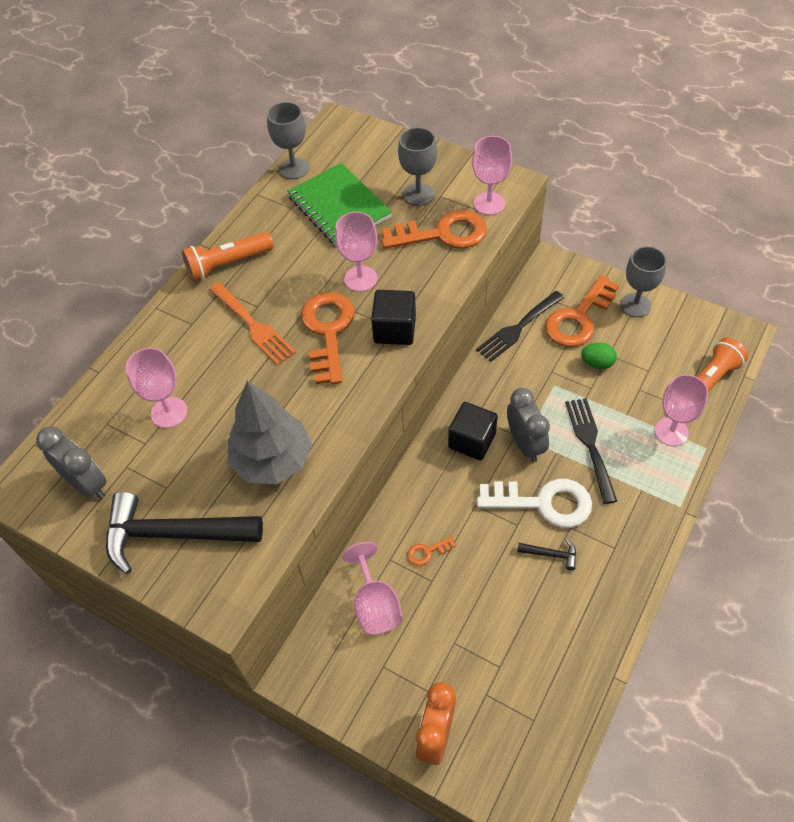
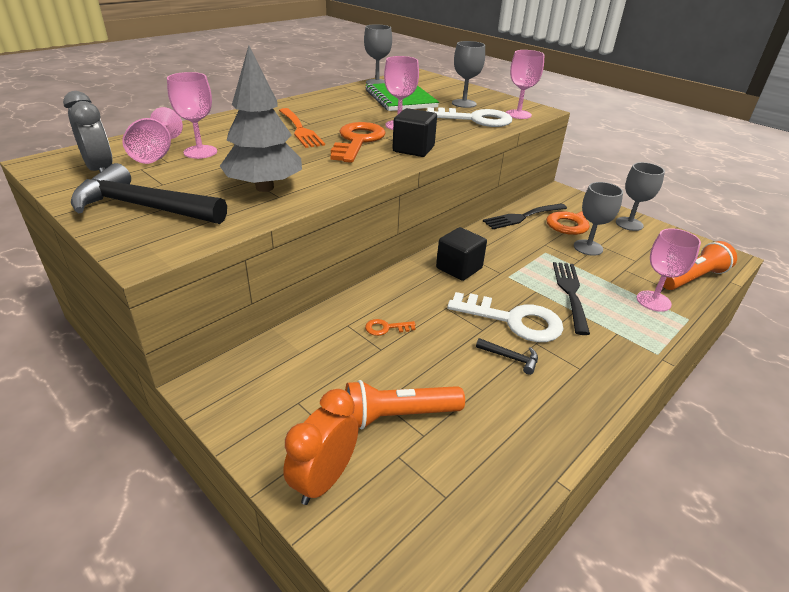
camera: 10 degrees right, 20 degrees down
orange flashlight [182,232,274,282] -> orange flashlight moved to [345,380,465,429]
pink goblet [342,542,403,635] -> pink goblet moved to [122,107,183,164]
orange key [382,210,487,249] -> white key [427,107,512,127]
grey clock [507,388,550,462] -> none
green egg [581,343,617,369] -> grey goblet [574,182,623,256]

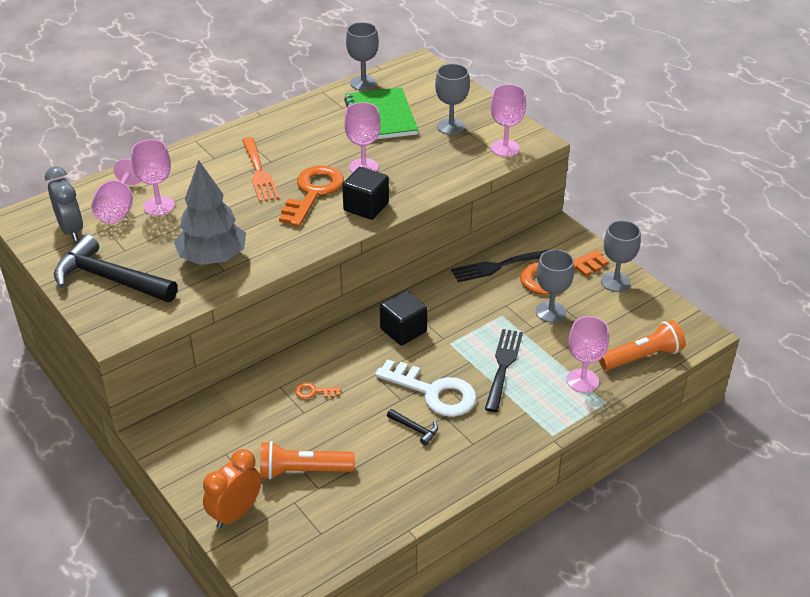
camera: 10 degrees right, 5 degrees up
white key [427,107,512,127] -> none

